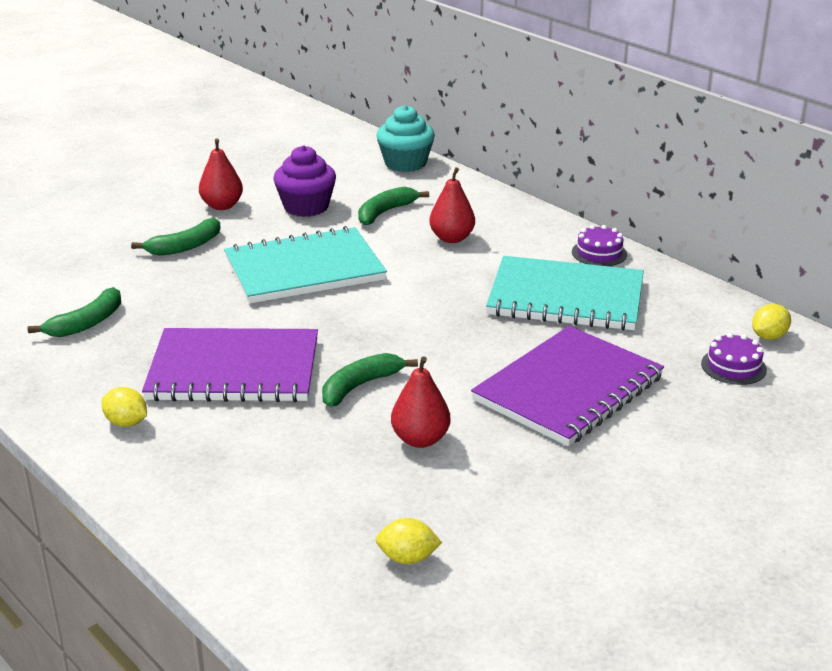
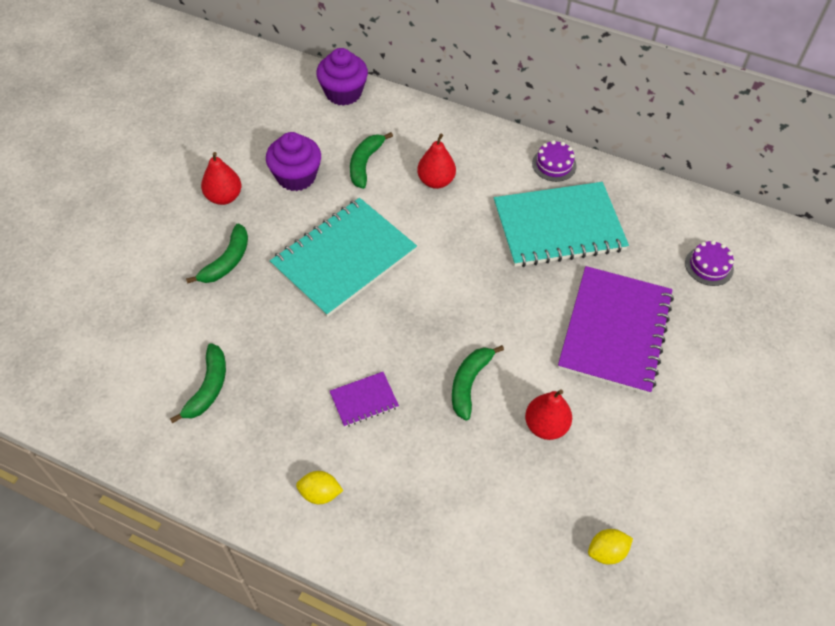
camera: 25 degrees left, 25 degrees up
purple notebook [142,328,318,402] -> purple notebook [330,372,399,427], size x0.44
turquoise cupcake [377,105,435,172] -> purple cupcake [316,48,368,106]
yellow lemon [752,304,791,340] -> none

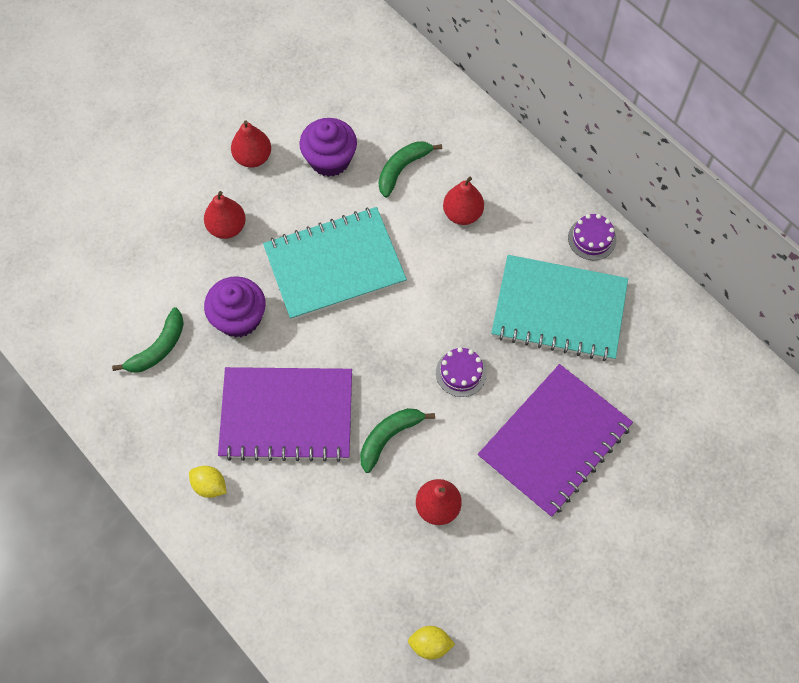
camera: 25 degrees right, 10 degrees up
green banana [186,223,248,284] -> red pear [204,191,246,239]
purple cupcake [316,48,368,106] -> purple cupcake moved to [204,276,266,338]
purple notebook [330,372,399,427] -> purple notebook [218,367,352,462], size x2.27
purple cake [685,240,734,286] -> purple cake moved to [436,347,487,397]

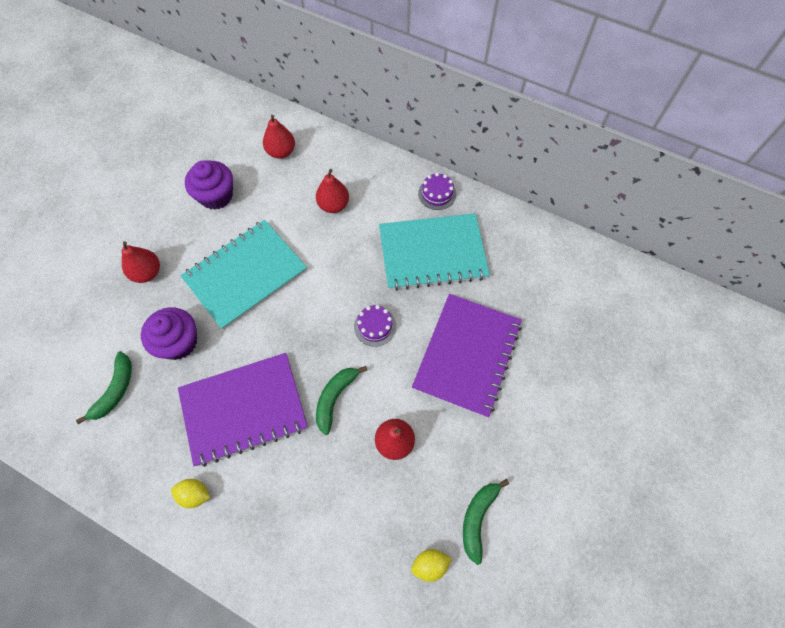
camera: 20 degrees left, 0 degrees up
red pear [231,120,271,168] -> red pear moved to [263,115,295,159]
green banana [379,141,442,198] -> green banana moved to [463,479,509,565]

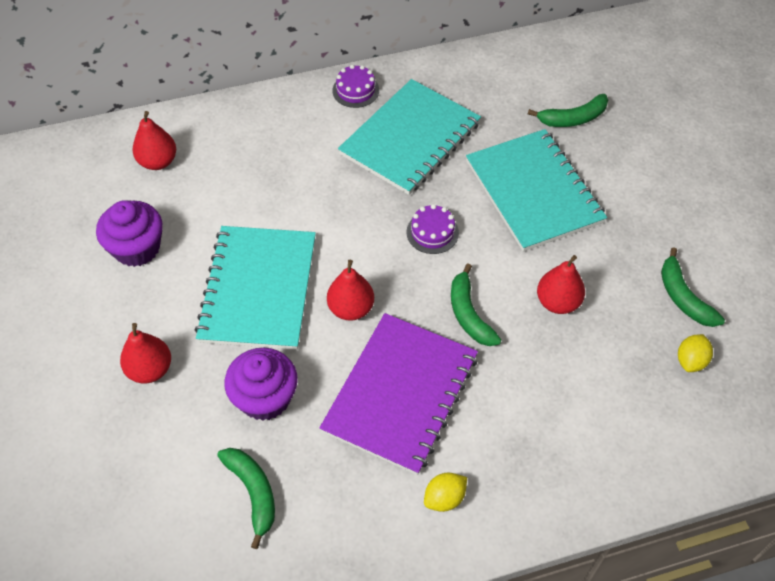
camera: 45 degrees left, 10 degrees down
red pear [316,169,349,213] -> red pear moved to [327,260,374,321]
purple notebook [412,294,522,418] -> turquoise notebook [466,129,607,252]
none -> green banana [528,94,608,127]

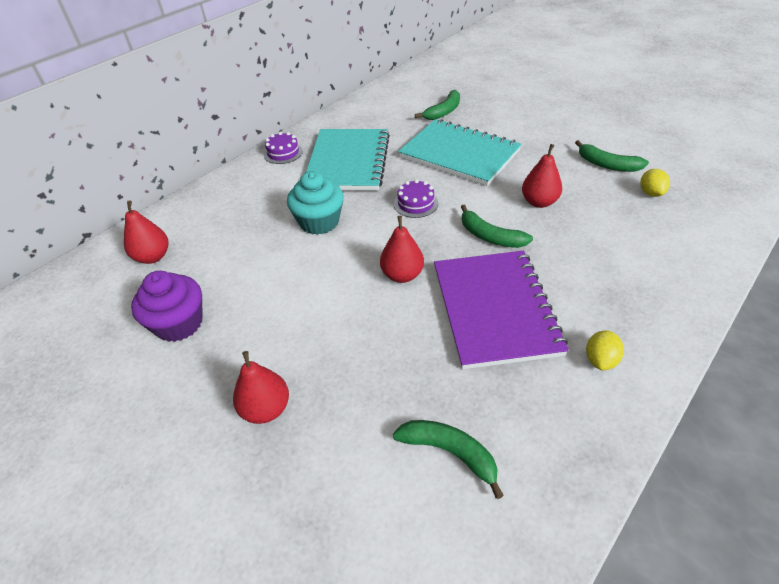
camera: 30 degrees left, 10 degrees down
turquoise notebook [195,226,316,350] -> none
purple cupcake [224,348,298,421] -> none
none -> turquoise cupcake [287,171,344,235]

